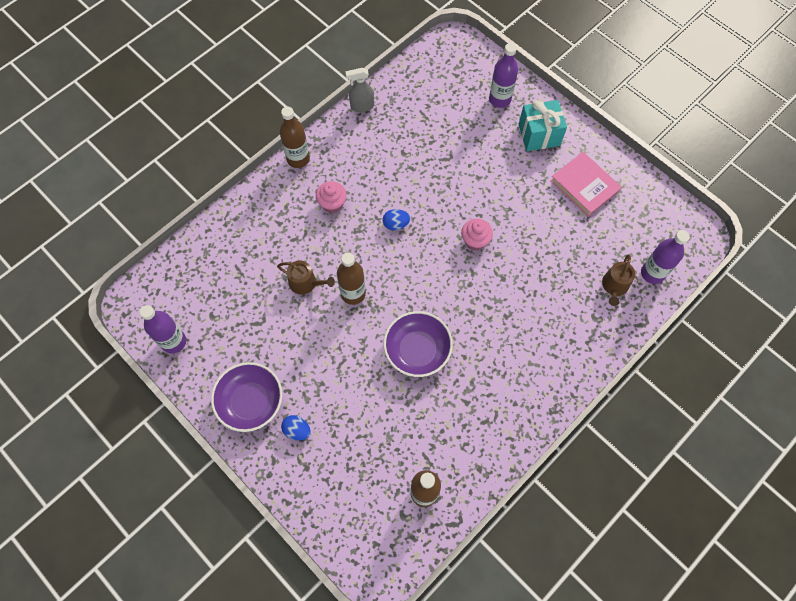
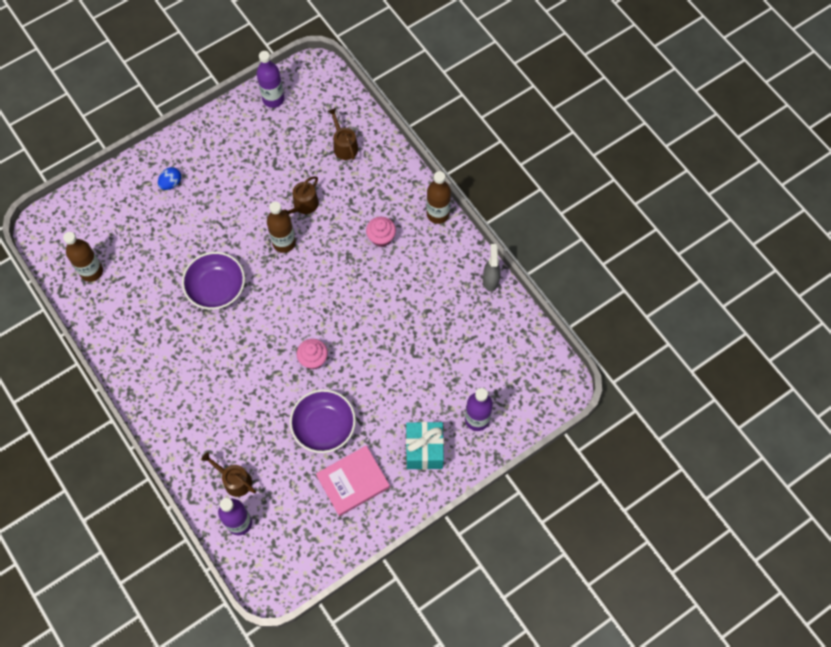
camera: 100 degrees right, 0 degrees up
purple bowl [211,362,282,432] -> purple bowl moved to [289,389,356,453]
blue egg [383,209,410,230] -> none
none -> brown watering can [328,108,358,160]

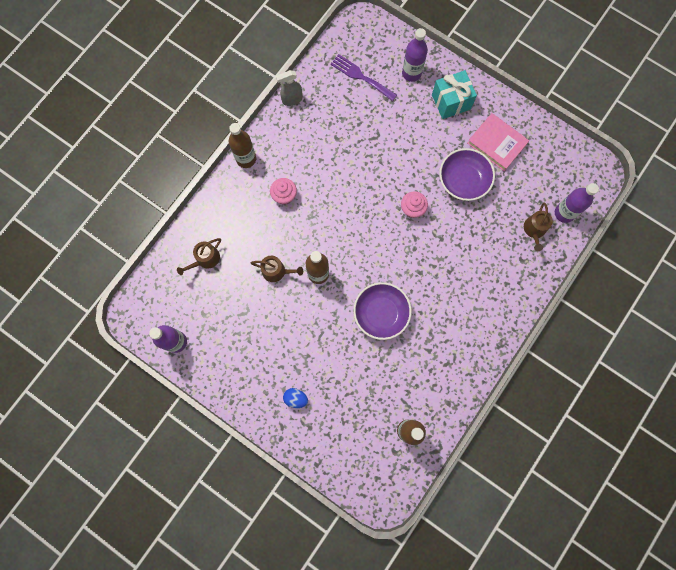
camera: 110 degrees left, 10 degrees up
none -> purple fork [331,54,397,101]

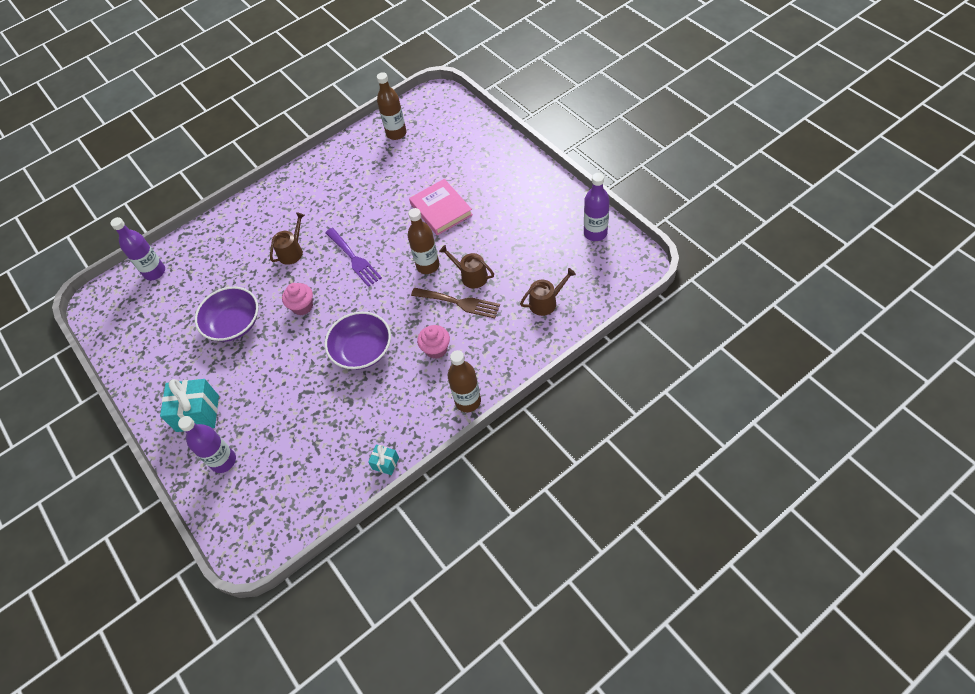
camera: 155 degrees left, 20 degrees down
grey spray bottle [276,70,302,106] -> turquoise gift [368,445,399,475]
blue egg [283,388,308,408] -> none
purple fork [331,54,397,101] -> purple fork moved to [325,228,382,287]
purple bowl [353,282,412,340] -> purple bowl moved to [325,312,391,370]
pink book [467,113,529,171] -> pink book moved to [409,179,473,235]
brown watering can [524,202,553,251] -> brown watering can moved to [270,212,305,265]
none -> brown fork [411,288,500,318]

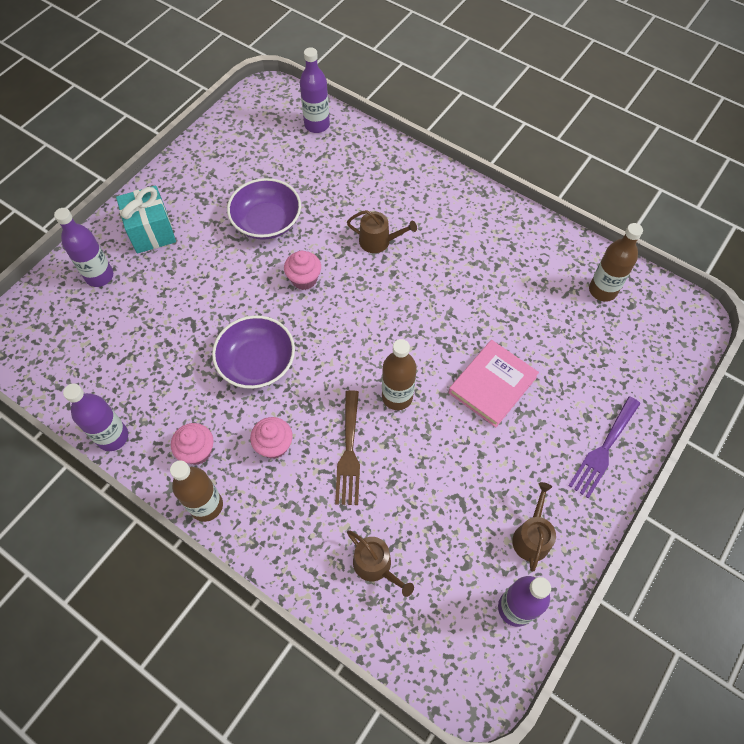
camera: 65 degrees right, 5 degrees up
purple fork [325,228,382,287] -> purple fork moved to [568,397,640,499]
turquoise gift [368,445,399,475] -> purple bottle [63,384,128,451]
brown watering can [439,245,494,289] -> brown watering can moved to [512,482,556,572]
none -> pink cupcake [171,423,214,465]

